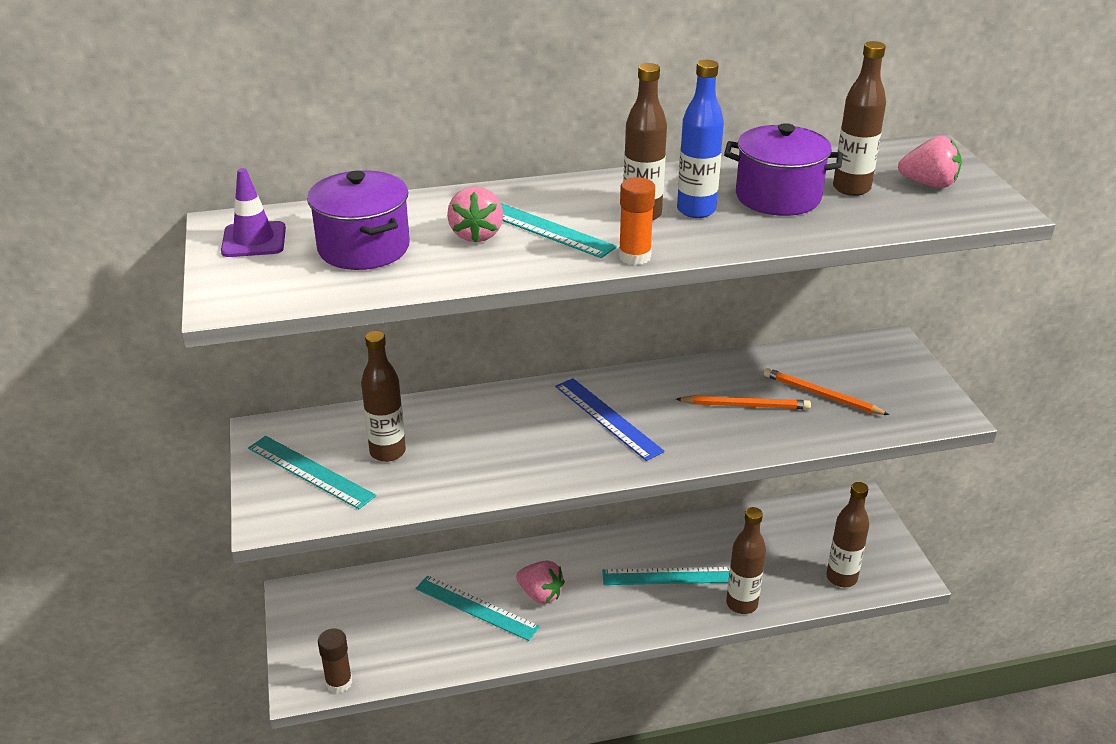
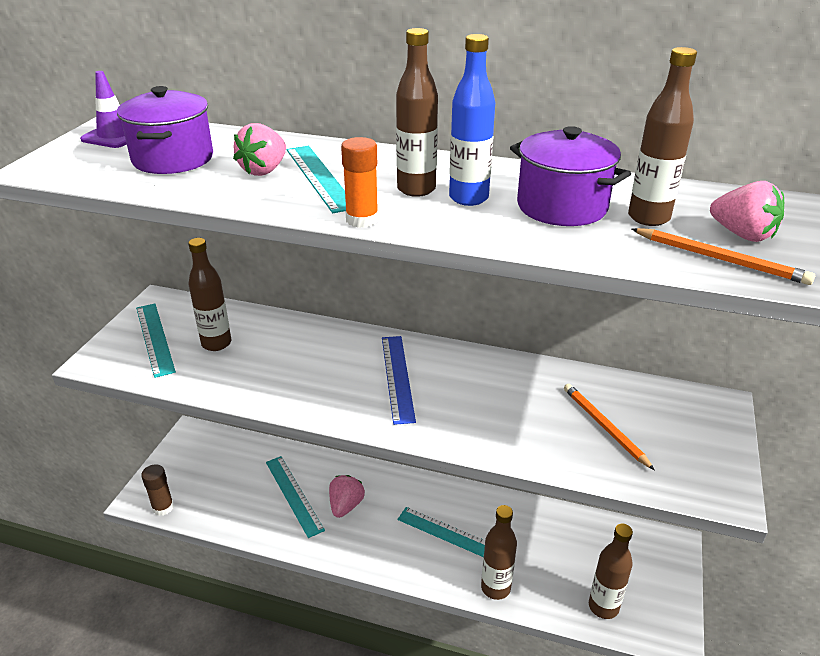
camera: 30 degrees right, 0 degrees up
pink strawberry [516,560,565,604] -> pink strawberry turned 135 degrees counterclockwise [329,475,365,518]
orange pencil [676,395,811,409] -> orange pencil moved to [632,228,815,285]

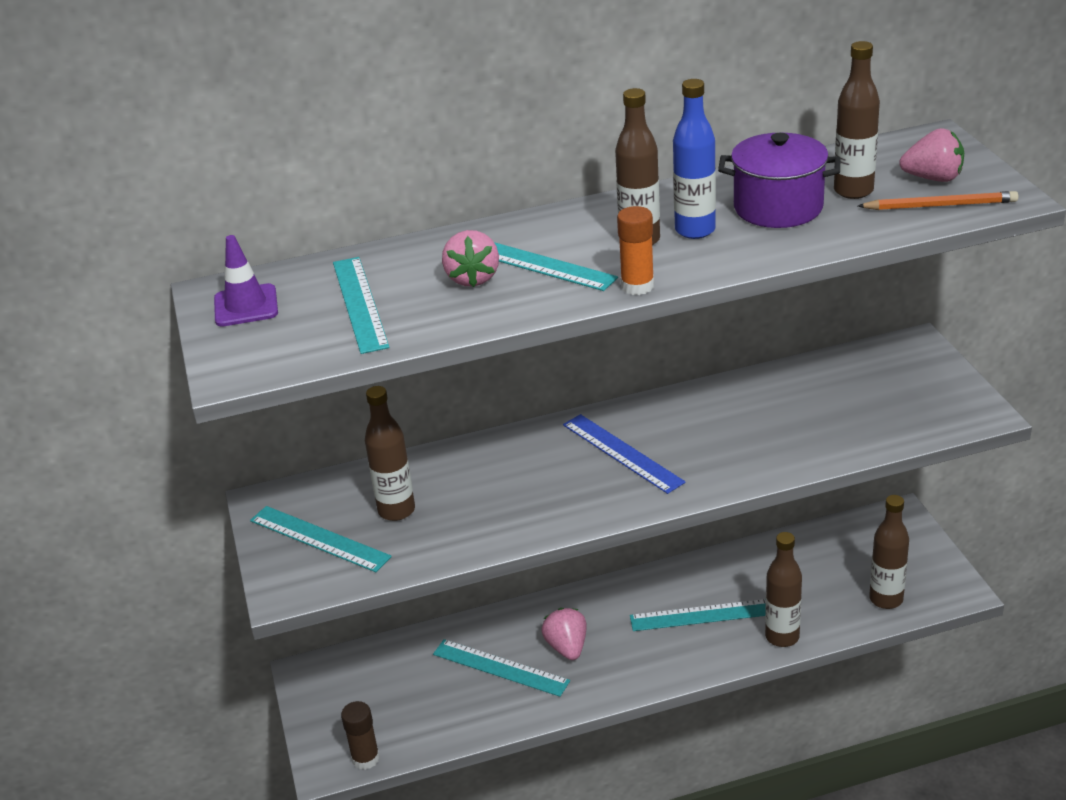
camera: 30 degrees left, 0 degrees up
purple pot [117,86,213,174] -> turquoise ruler [333,257,389,354]
orange pencil [564,384,655,470] -> none

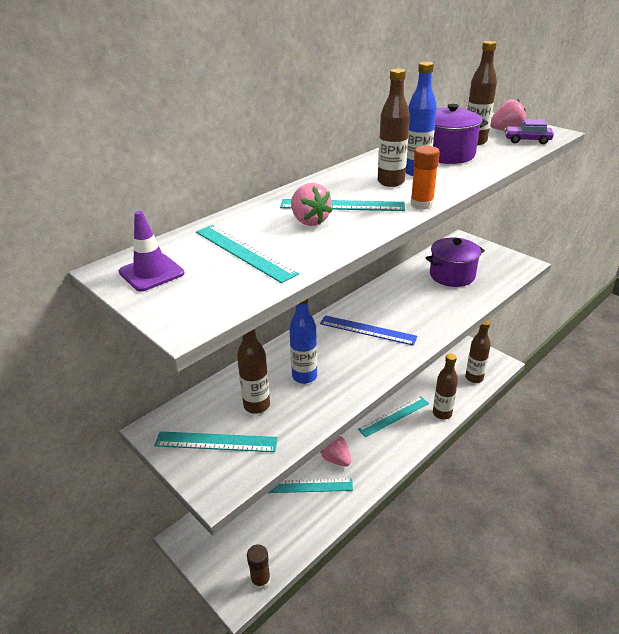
camera: 30 degrees left, 0 degrees up
orange pencil [858,191,1018,210] -> purple car [504,119,554,144]
none -> blue bottle [289,298,317,384]
none -> purple pot [426,238,485,287]

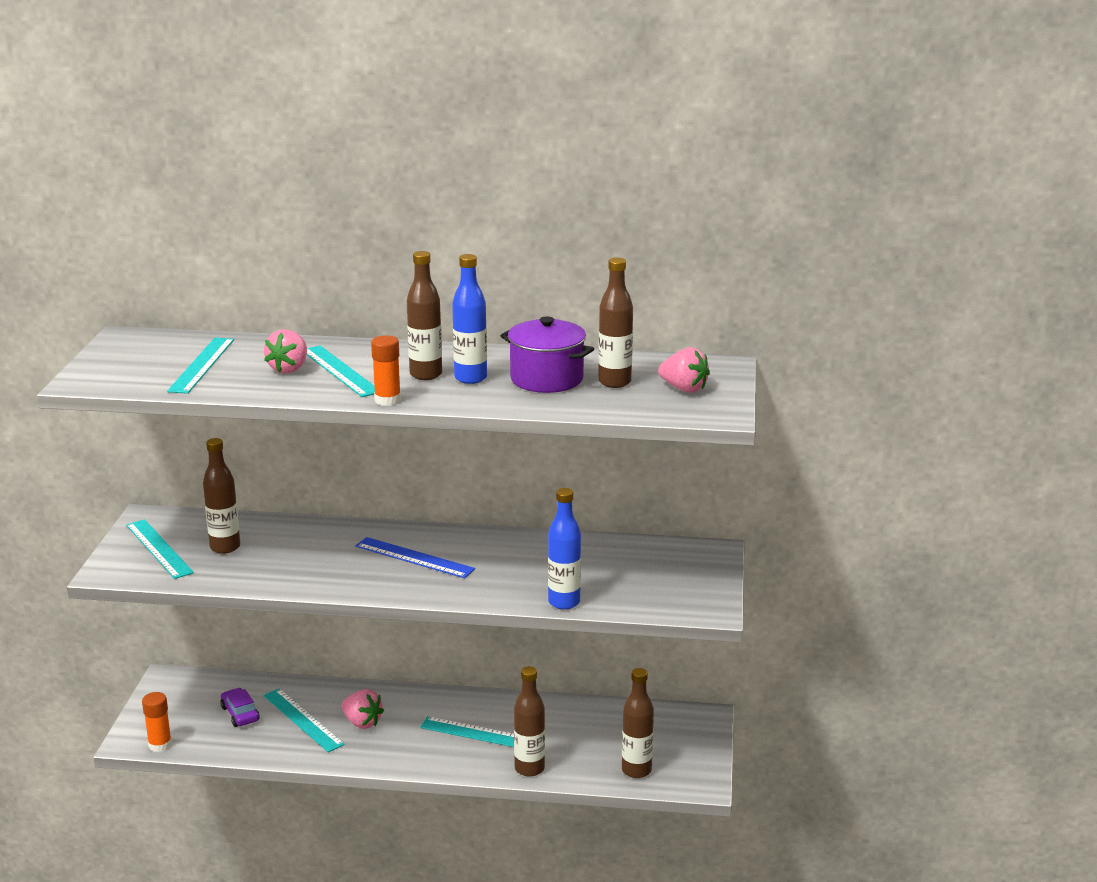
camera: 50 degrees right, 10 degrees down
purple traffic cone [119,211,184,292] -> none
brown glue stick [247,544,271,590] -> orange glue stick [142,692,172,752]
blue bottle [289,298,317,384] -> blue bottle moved to [548,488,581,610]
blue ruler [320,315,418,346] -> blue ruler turned 45 degrees counterclockwise [355,537,475,578]
pink strawberry [321,436,351,466] -> pink strawberry turned 120 degrees clockwise [341,689,384,729]
purple pot [426,238,485,287] -> none
purple car [504,119,554,144] -> purple car moved to [220,688,260,727]

